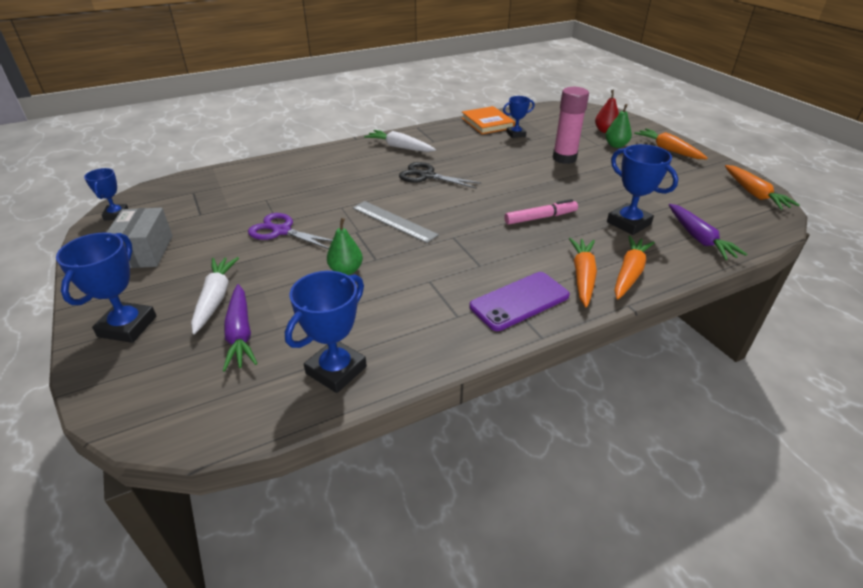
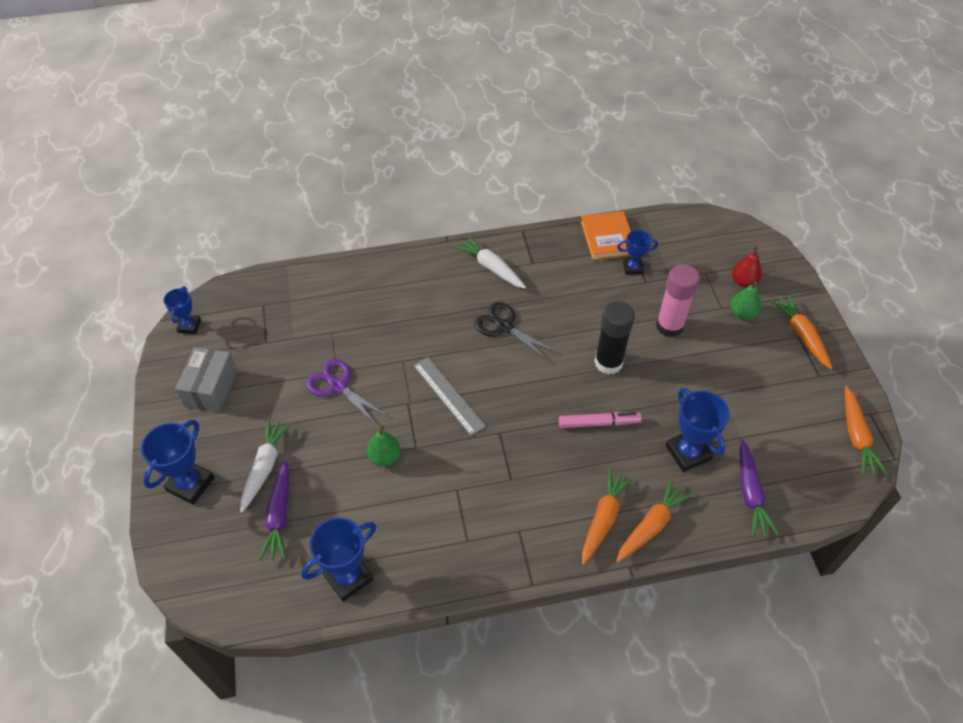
camera: 15 degrees right, 15 degrees up
purple phone [469,272,570,331] -> none
none -> black glue stick [594,301,635,375]

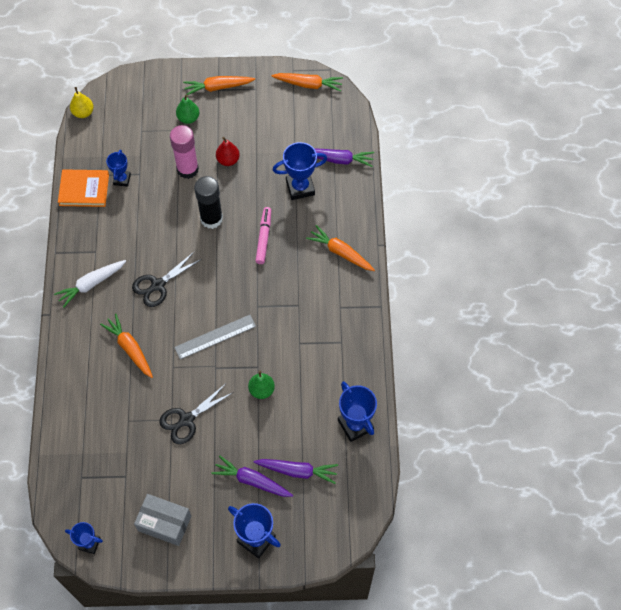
camera: 80 degrees left, 10 degrees up
white carrot [240,419,291,513] -> purple carrot [211,456,293,497]
purple scissors [306,359,389,427] -> black scissors [159,384,234,444]
orange carrot [616,479,693,562] -> orange carrot moved to [100,314,153,378]
red pear [732,246,762,288] -> red pear moved to [216,137,240,166]
none -> yellow pear [70,87,94,118]

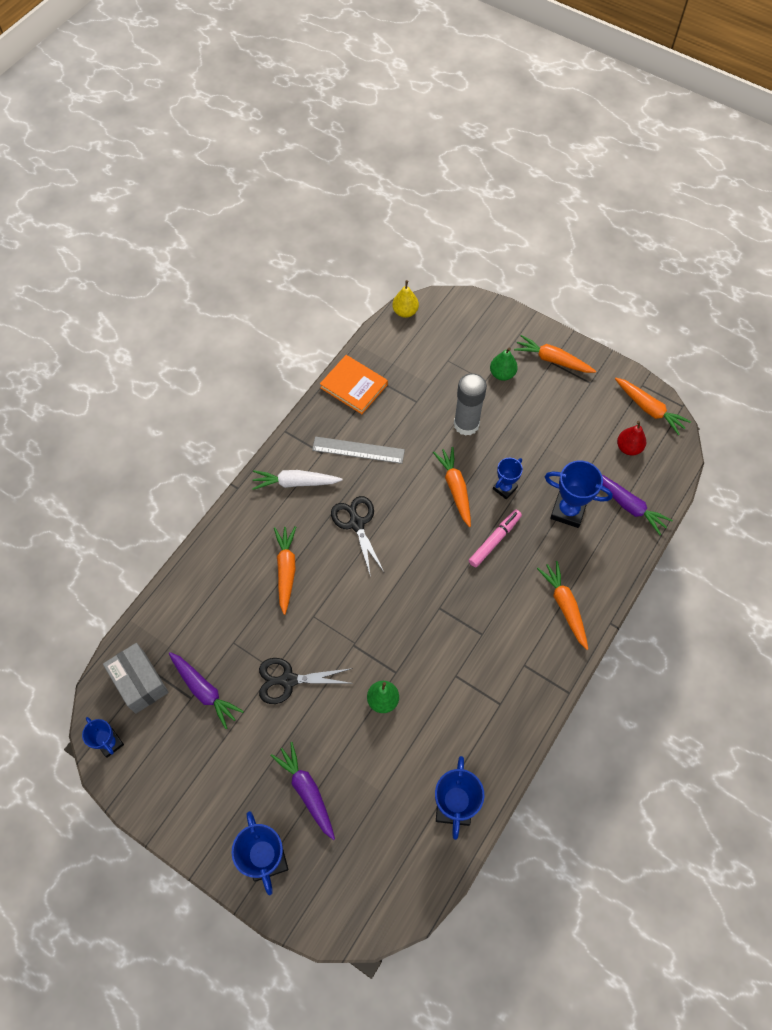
camera: 35 degrees right, 0 degrees up
blue trophy [106,150,131,187] -> blue trophy moved to [493,458,523,500]
black scissors [132,251,202,307] -> black scissors turned 75 degrees clockwise [331,496,384,577]
grey box [134,494,191,546] -> grey box moved to [103,643,169,714]
pink glue stick [170,125,199,179] -> grey glue stick [454,373,487,436]
grey ruler [174,315,256,359] -> grey ruler moved to [312,436,405,464]
black glue stick [194,176,223,229] -> orange carrot [433,447,471,527]
red pear [216,137,240,166] -> red pear moved to [617,421,646,456]
purple carrot [253,459,338,484] -> purple carrot moved to [168,652,244,729]

